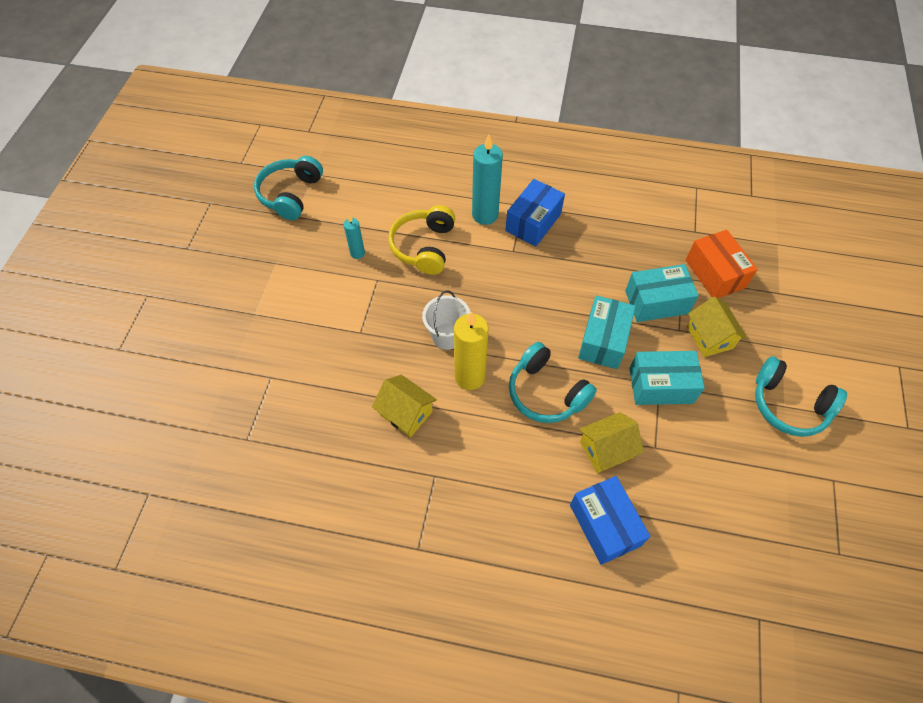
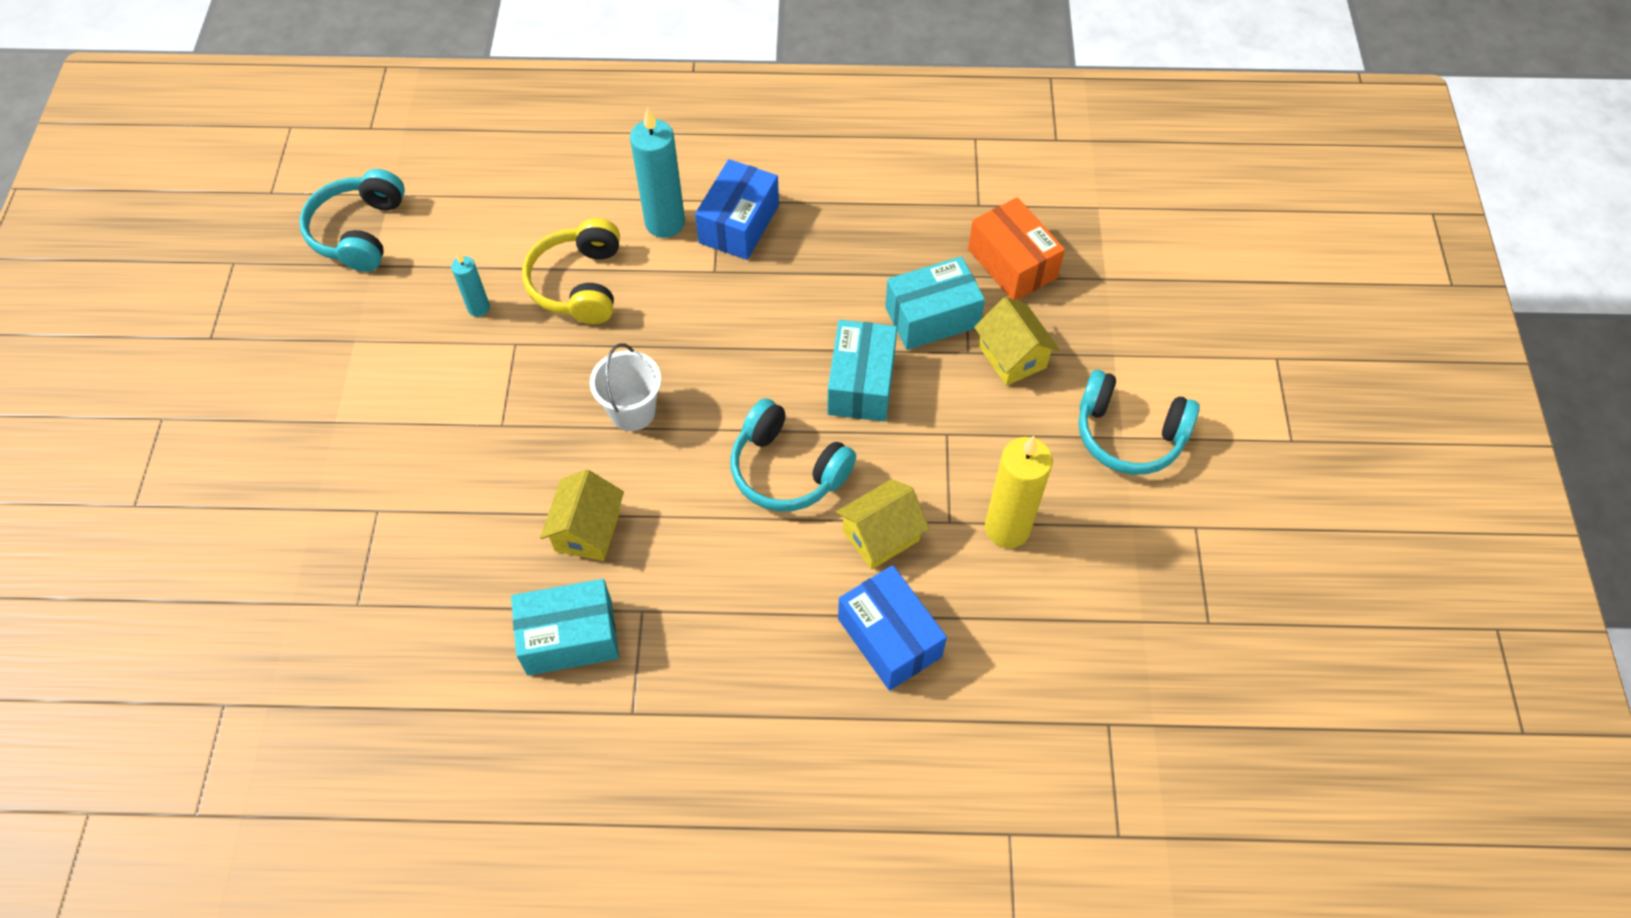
camera: 10 degrees left, 0 degrees up
yellow house [372,375,437,437] -> yellow house turned 75 degrees clockwise [540,469,624,561]
yellow candle [454,311,488,390] -> yellow candle moved to [985,436,1053,548]
turquoise box [629,351,705,405] -> turquoise box moved to [511,579,619,676]

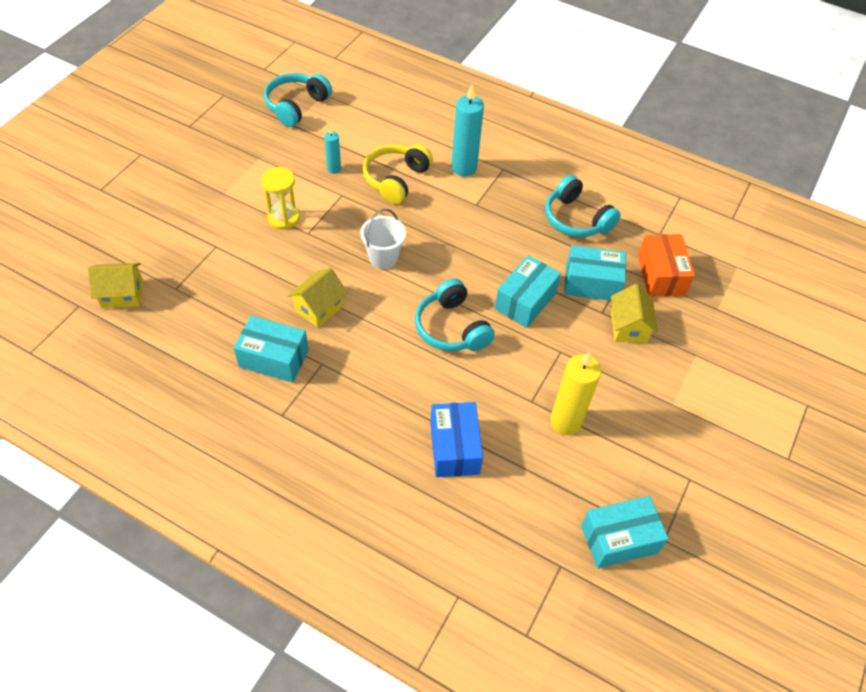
camera: 25 degrees right, 5 degrees down
blue box [695,159,779,260] -> none
yellow house [836,479,930,570] -> yellow house moved to [88,263,143,308]
turquoise headphones [1079,370,1200,475] -> turquoise headphones moved to [545,175,621,237]
none -> yellow hourglass [261,167,300,230]
none -> turquoise box [581,496,669,568]

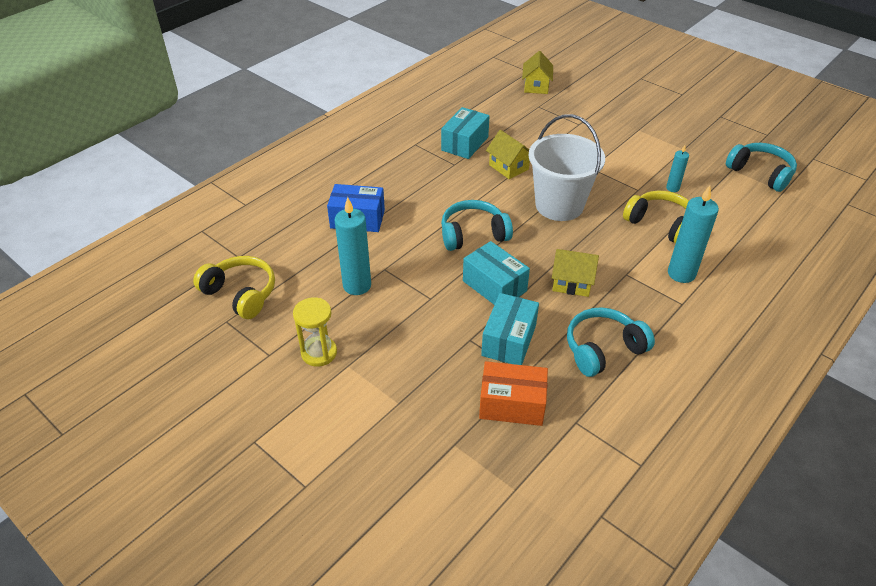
camera: 105 degrees right, 10 degrees down
yellow hourglass [261,167,300,230] -> yellow hourglass moved to [293,297,337,367]
white bucket [360,209,406,269] -> white bucket [528,114,605,221], size x1.81
yellow candle [550,352,601,435] -> turquoise candle [335,197,371,295]
turquoise box [581,496,669,568] -> yellow headphones [193,256,275,319]
yellow house [611,284,658,343] -> yellow house moved to [552,249,599,297]

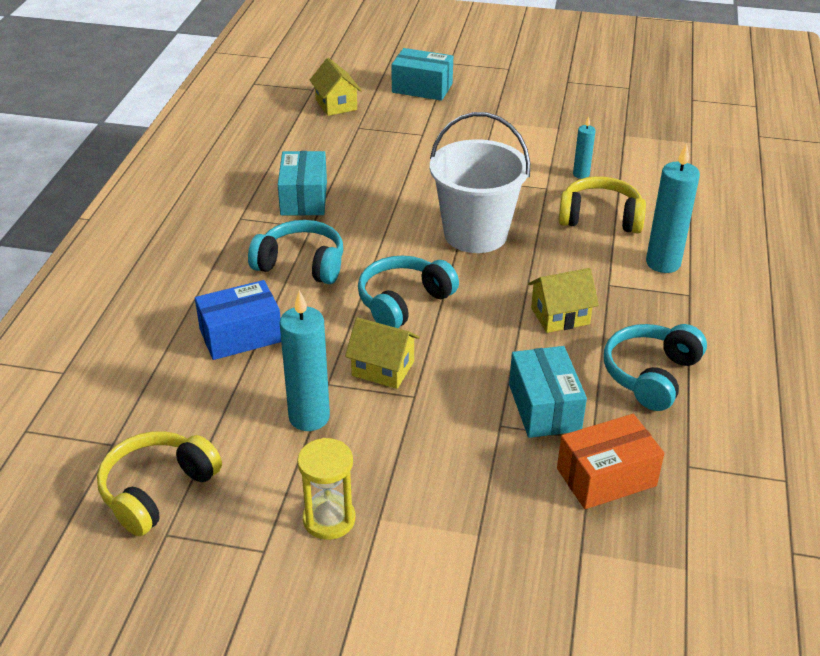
camera: 30 degrees left, 5 degrees down
yellow headphones [193,256,275,319] -> yellow headphones turned 60 degrees counterclockwise [97,431,222,536]
turquoise box [463,241,530,305] -> turquoise box moved to [392,48,453,101]
yellow house [486,130,530,179] -> yellow house moved to [345,317,420,389]
turquoise headphones [726,143,797,192] -> turquoise headphones moved to [248,220,343,284]

